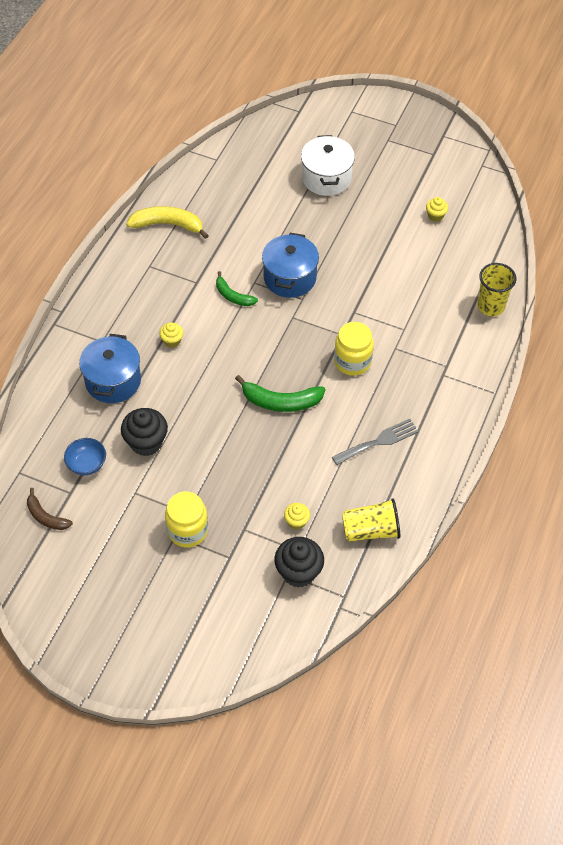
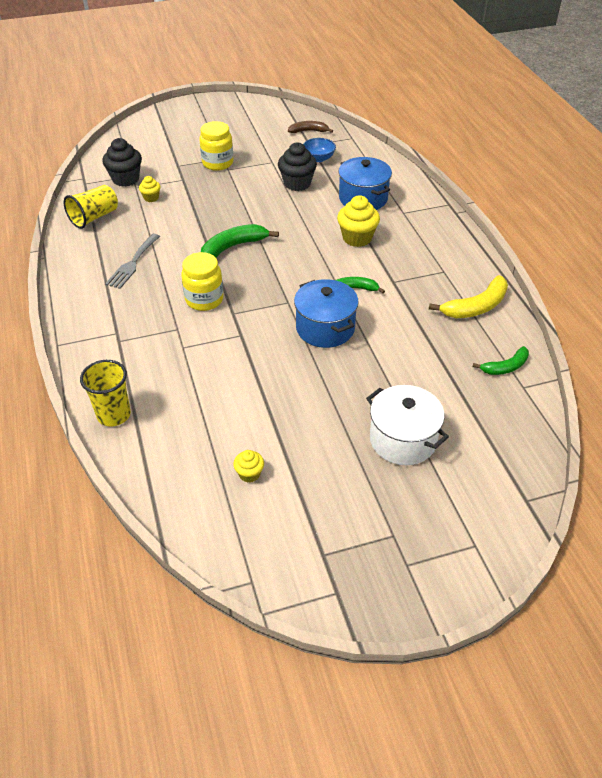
camera: 140 degrees right, 10 degrees down
yellow cupcake [159,322,183,348] -> yellow cupcake [337,195,380,247], size x1.84
none -> green banana [473,346,529,375]

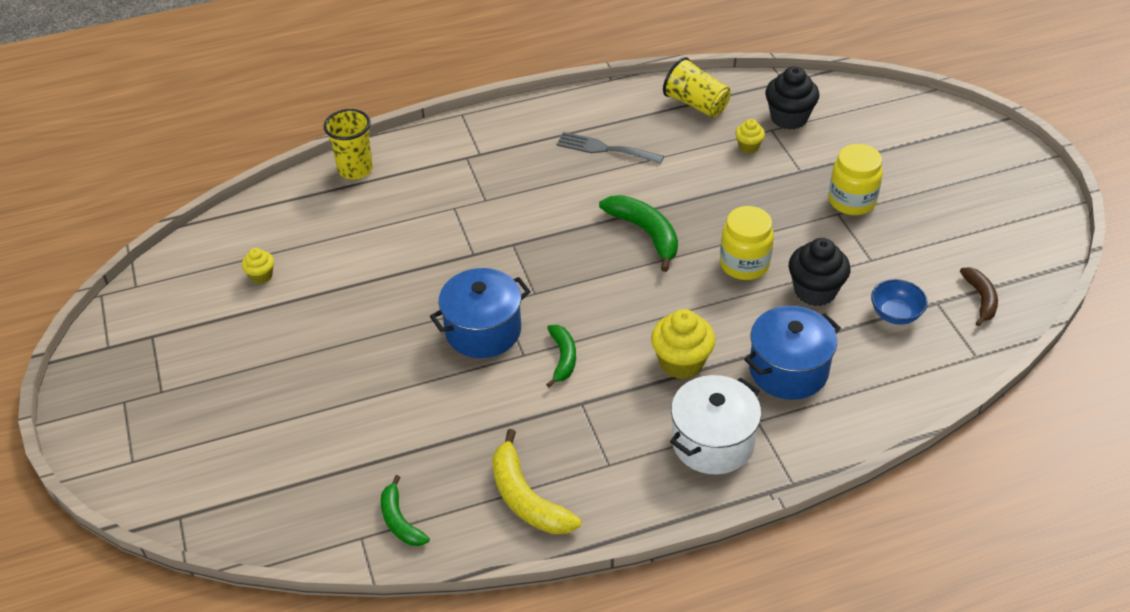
camera: 90 degrees right, 0 degrees up
yellow jar [181,252,224,311] -> yellow jar moved to [720,206,774,280]
white pot [366,385,449,465] -> white pot moved to [670,375,761,475]

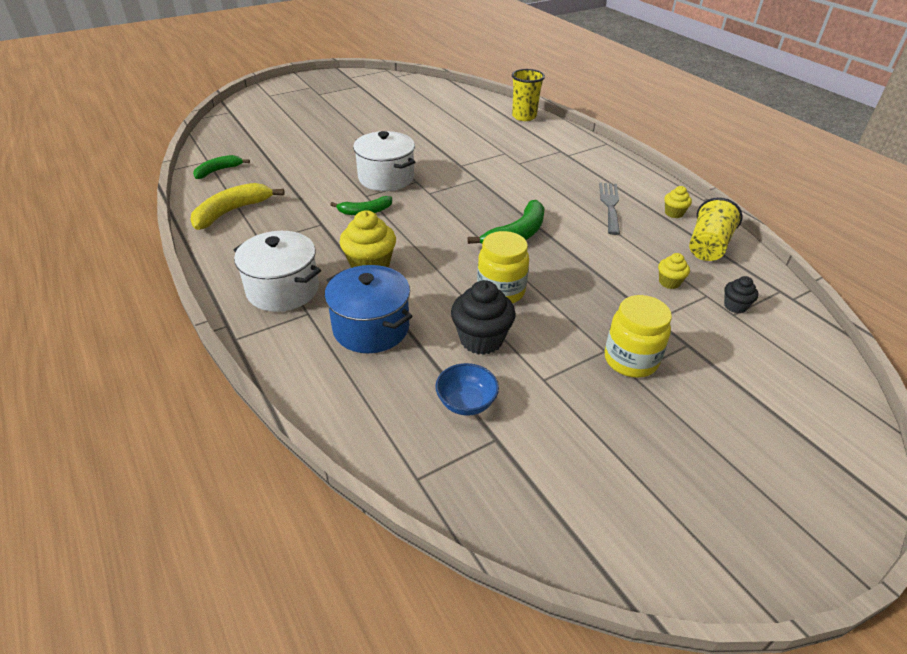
camera: 75 degrees right, 5 degrees down
yellow cupcake [242,248,274,284] -> yellow cupcake moved to [664,186,692,218]
blue pot [430,268,531,358] -> white pot [353,131,415,191]
black cupcake [765,66,819,130] -> black cupcake [724,276,759,313], size x0.54
brown banana [960,267,998,326] -> none

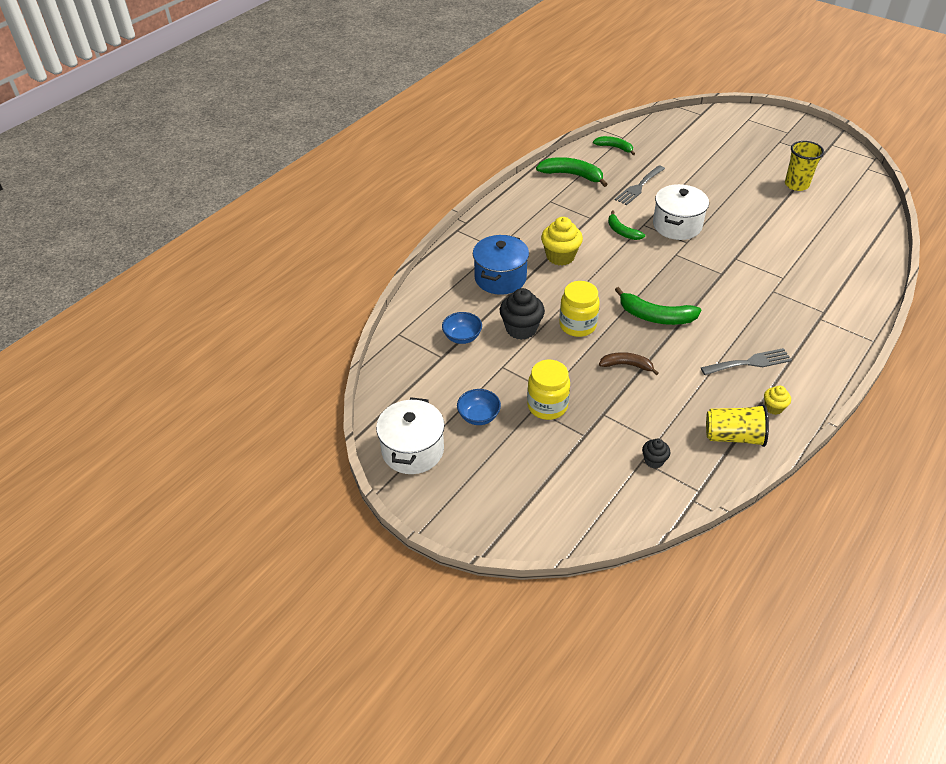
camera: 70 degrees right, 5 degrees up
yellow banana [190,183,285,230] -> green banana [536,157,608,187]
white pot [234,231,321,312] -> white pot moved to [376,397,445,474]
yellow cup [512,69,545,121] -> yellow cup moved to [785,141,824,191]
yellow cupcake [658,253,690,289] -> none
none -> blue bowl [457,389,501,425]
none -> brown banana [599,352,659,375]
none -> grey fork [615,165,665,205]

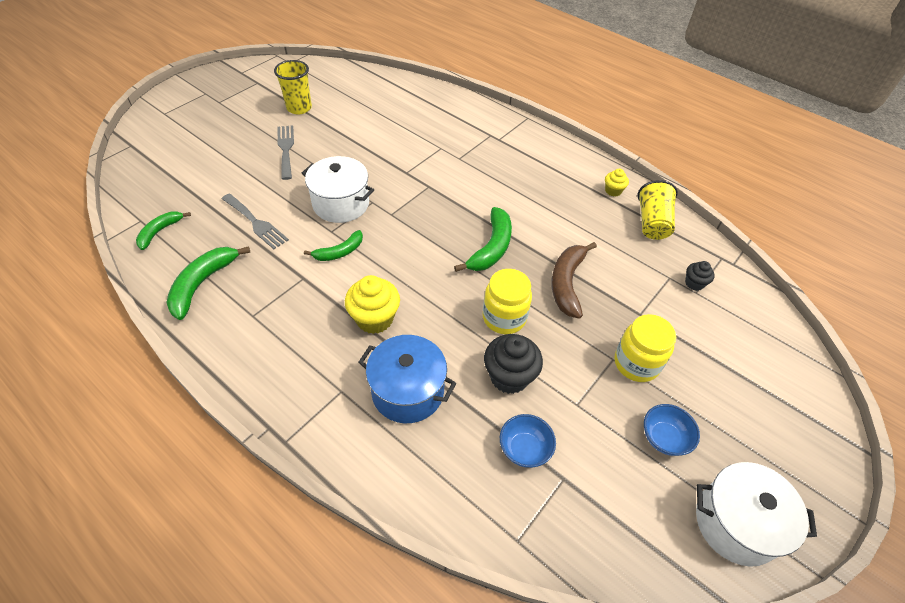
camera: 90 degrees left, 5 degrees up
brown banana [599,352,659,375] -> brown banana [551,242,597,319], size x1.58
grey fork [701,348,792,375] -> grey fork moved to [278,125,294,180]

